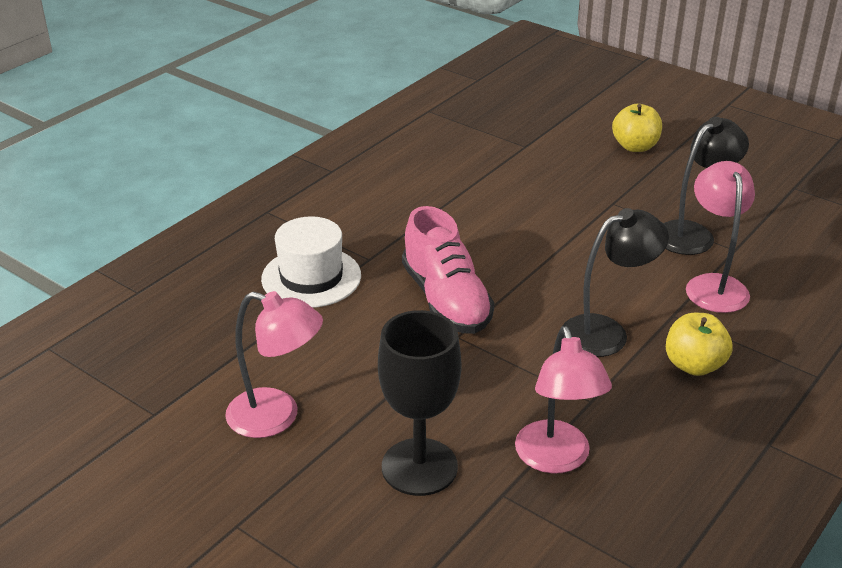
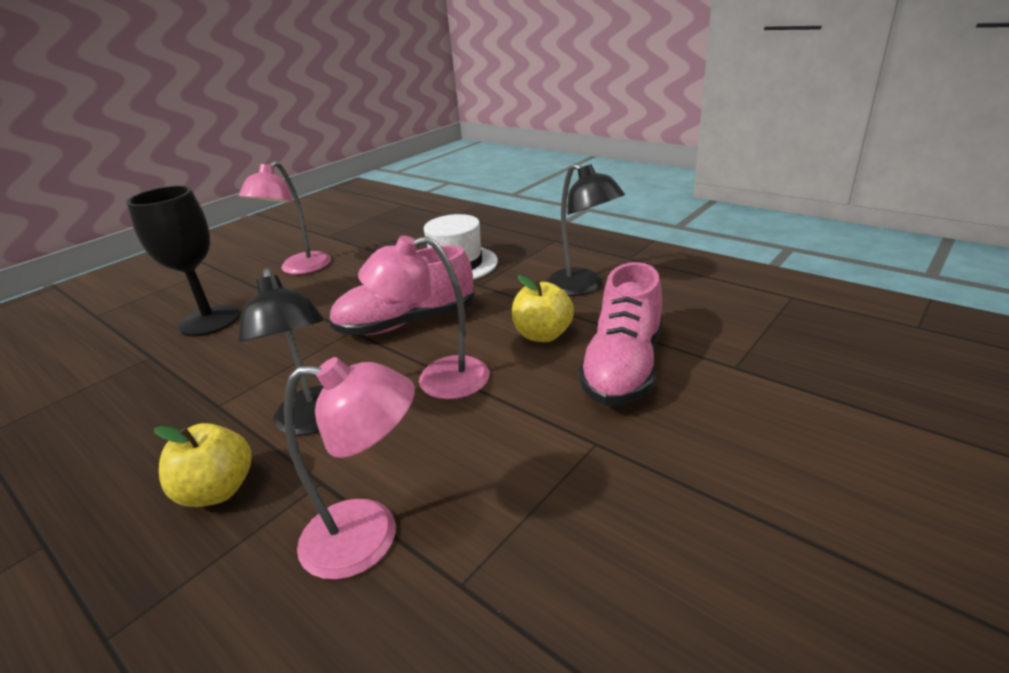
camera: 95 degrees right, 5 degrees down
pink lamp [515,326,612,474] -> pink lamp moved to [358,236,490,399]
yellow apple [612,104,662,152] -> yellow apple moved to [512,275,574,342]
black lamp [663,117,749,255] -> black lamp moved to [546,163,625,296]
none -> pink shoe [578,262,662,406]

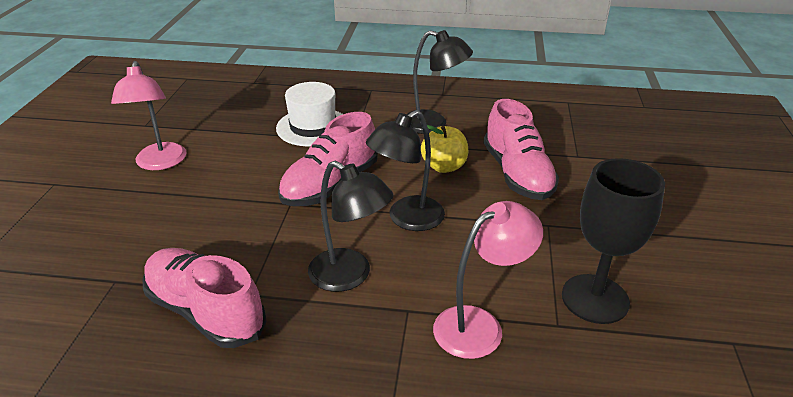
camera: 35 degrees left, 5 degrees up
black goblet [126,186,240,337] -> black goblet moved to [562,158,665,324]
yellow apple [154,423,251,507] -> none
pink lamp [358,236,490,399] -> black lamp [366,110,445,231]
none -> pink shoe [143,248,267,348]

